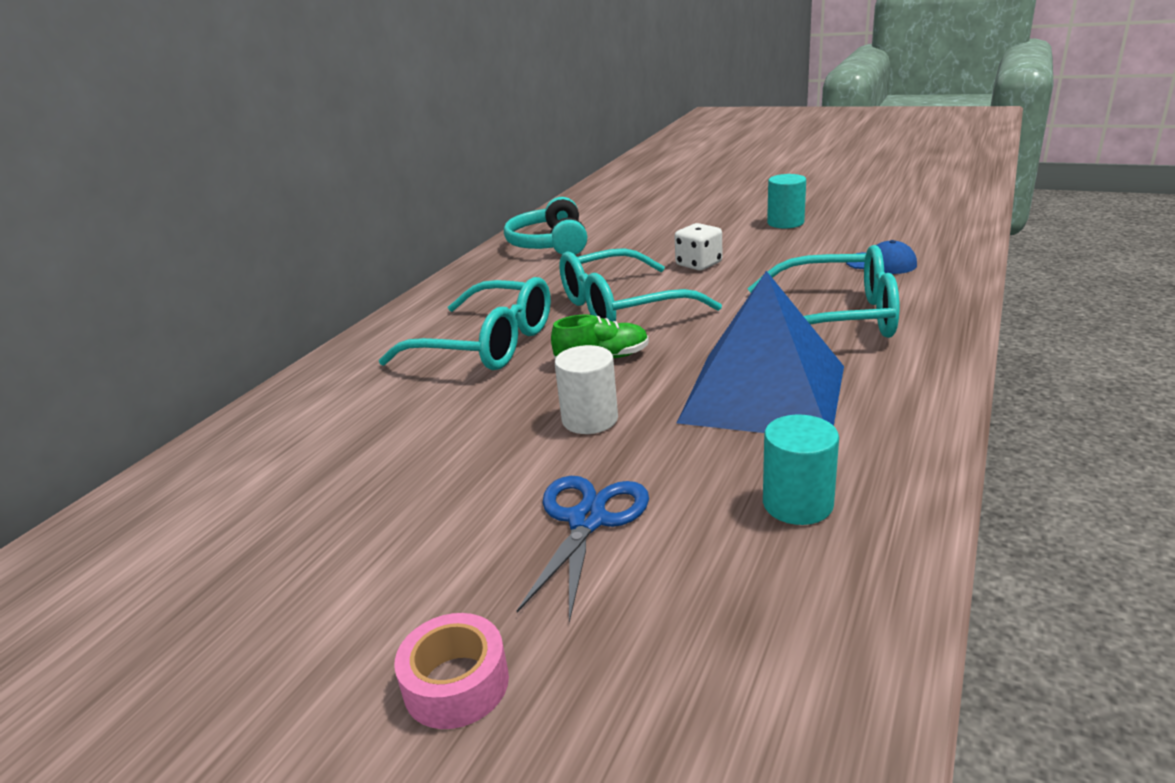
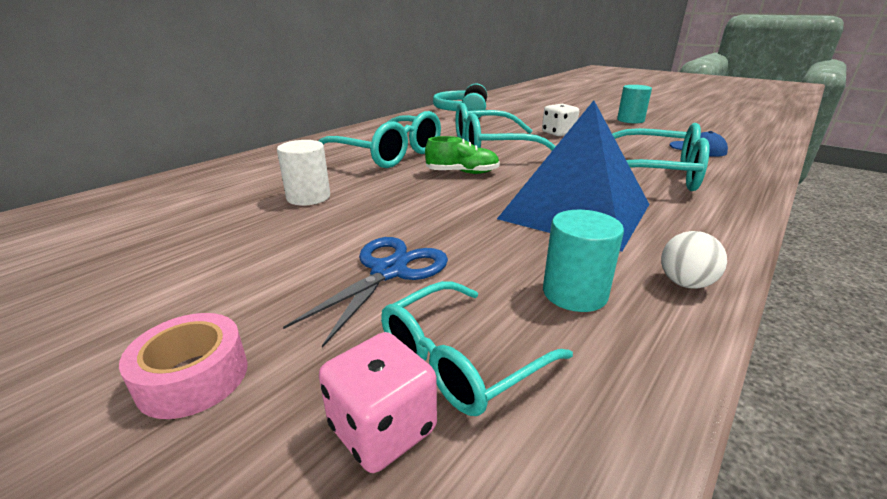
camera: 10 degrees right, 0 degrees up
white cylinder [555,345,618,434] -> white cylinder moved to [277,140,330,206]
none -> pink dice [319,332,437,473]
none -> turquoise glasses [381,281,573,416]
none -> white ball [661,231,727,289]

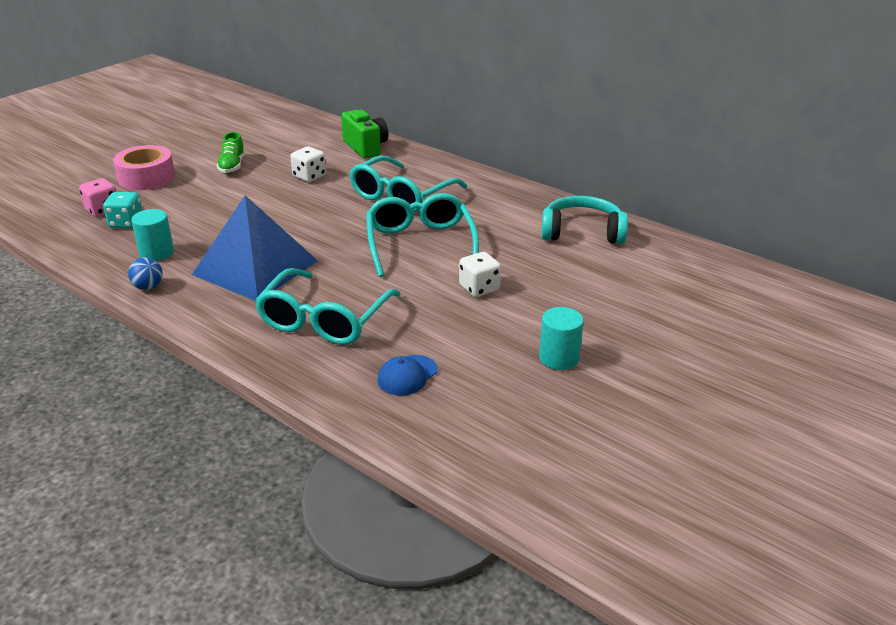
camera: 90 degrees right, 5 degrees up
pink tape [119,313,248,419] -> pink tape [113,145,175,190], size x1.56
white cylinder [277,140,330,206] -> white dice [290,147,326,182]
blue scissors [283,237,448,348] -> none
turquoise glasses [381,281,573,416] -> turquoise dice [103,192,143,228]
green shoe [425,136,500,174] -> green shoe moved to [217,132,245,173]
white ball [661,231,727,289] -> blue ball [128,257,163,290]
none -> green camera [341,110,388,159]

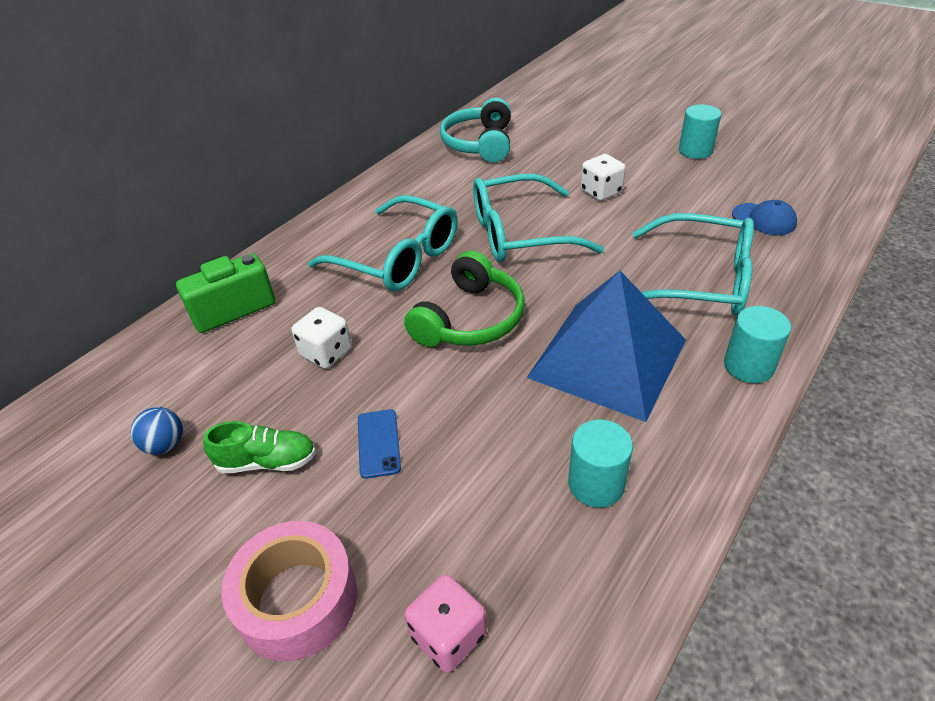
camera: 90 degrees left, 10 degrees up
turquoise dice [103,192,143,228] -> none
blue ball [128,257,163,290] -> blue ball moved to [131,407,183,455]
none -> blue phone [358,409,401,479]
none -> green headphones [404,251,525,347]
none -> turquoise cylinder [724,306,791,383]

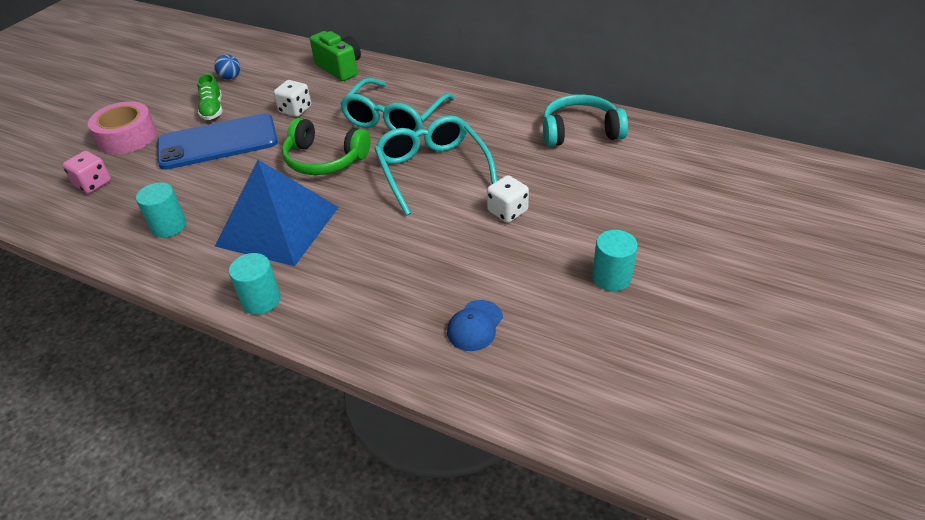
camera: 80 degrees right, 0 degrees up
blue phone [358,409,401,479] -> blue phone [157,113,278,170], size x2.45
turquoise glasses [632,213,754,316] -> none

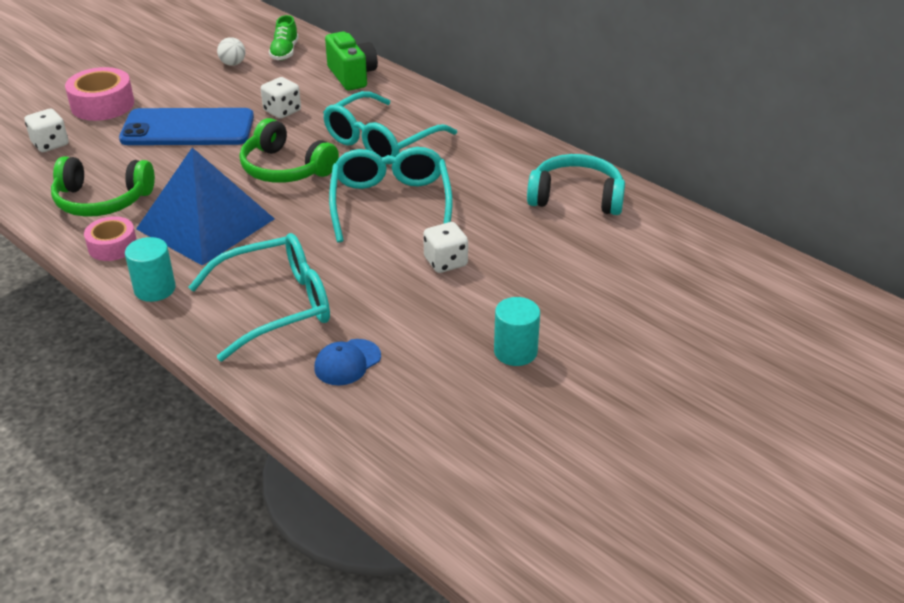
camera: 15 degrees right, 5 degrees down
pink dice [62,151,111,194] -> white dice [25,109,69,152]
turquoise cylinder [136,182,186,238] -> green headphones [51,156,155,217]
green shoe [197,74,223,120] -> green shoe moved to [269,15,298,60]
blue ball [214,54,240,80] -> white ball [217,37,245,66]
none -> pink tape [84,216,137,261]
none -> turquoise glasses [189,233,330,361]

